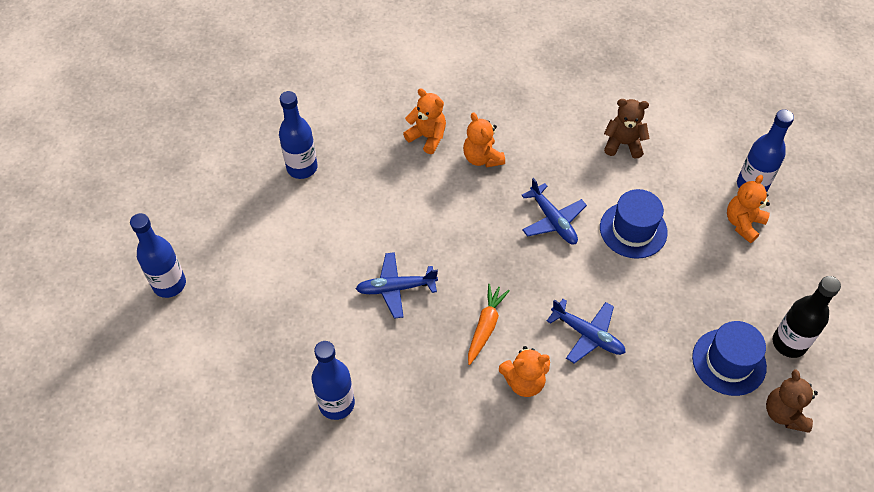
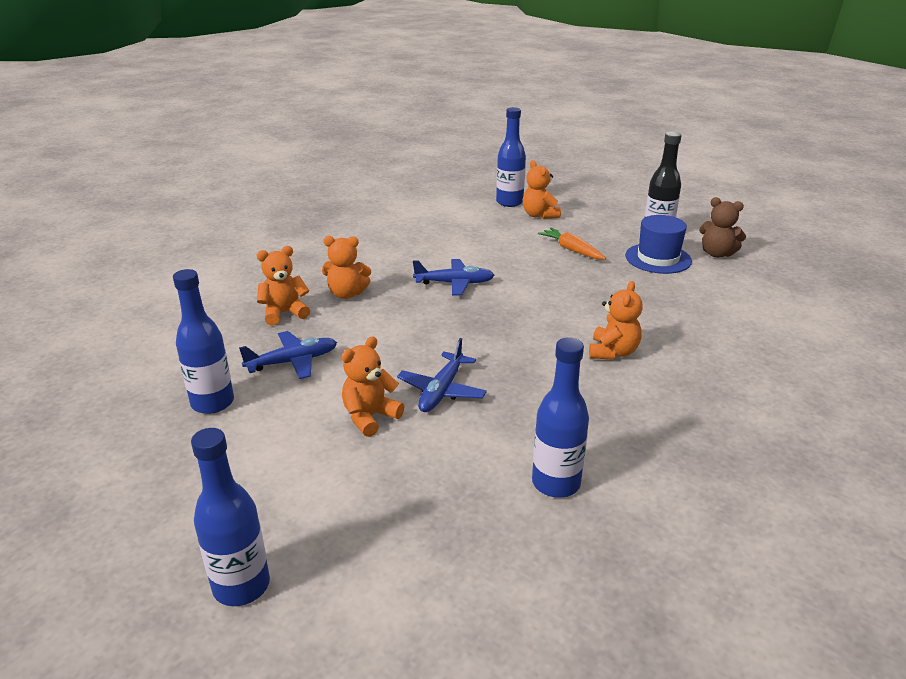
camera: 60 degrees left, 25 degrees down
orange carrot [468,284,510,365] -> orange carrot moved to [538,228,606,259]
blue plane [547,299,626,364] -> blue plane moved to [239,331,337,379]
blue hat [600,189,668,259] -> none
brown teddy bear [604,99,649,159] -> none
none -> orange teddy bear [342,336,404,437]

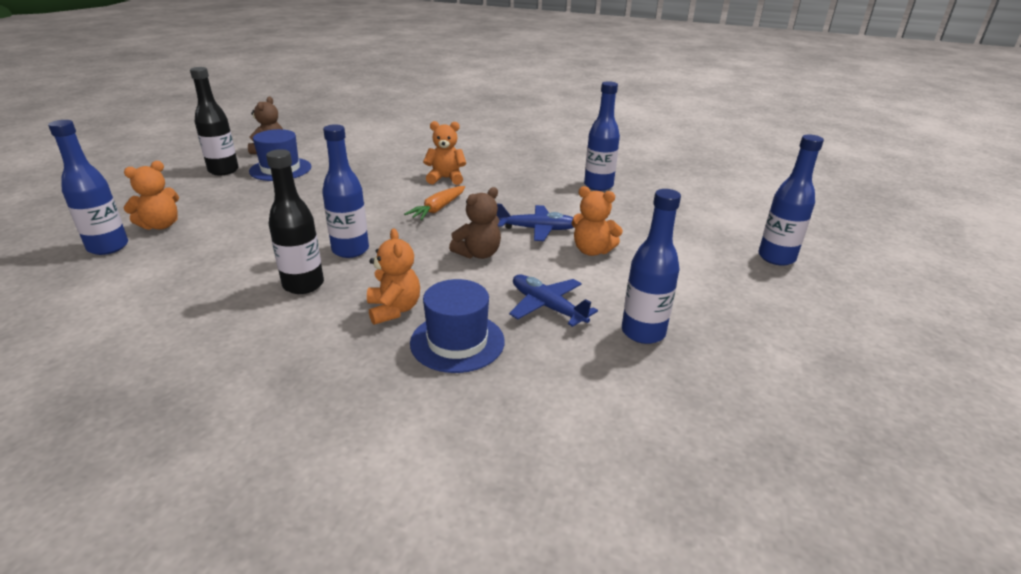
camera: 110 degrees left, 0 degrees up
orange teddy bear [257,246,310,325] -> blue hat [410,279,505,373]
blue plane [413,259,495,295] -> blue bottle [322,124,369,258]
orange carrot [538,228,606,259] -> orange carrot moved to [404,186,465,220]
none -> black bottle [266,149,324,294]
none -> brown teddy bear [449,187,501,259]

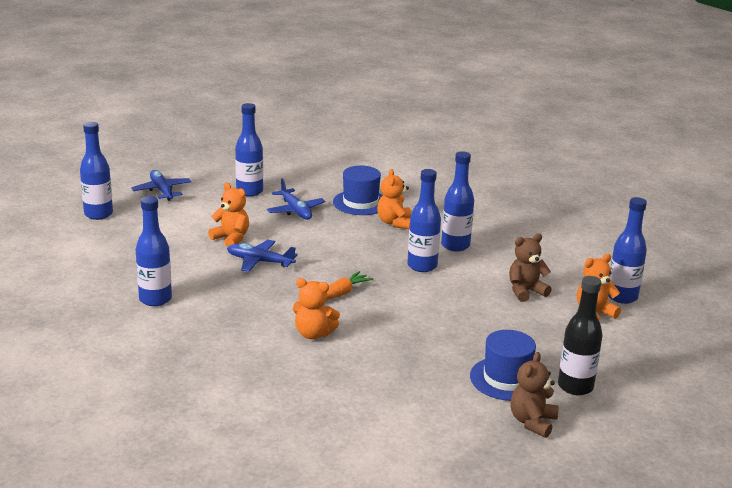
camera: 165 degrees left, 5 degrees down
black bottle [266,149,324,294] -> blue bottle [441,151,474,251]
brown teddy bear [449,187,501,259] -> brown teddy bear moved to [509,233,552,302]
none -> blue plane [131,170,191,201]

